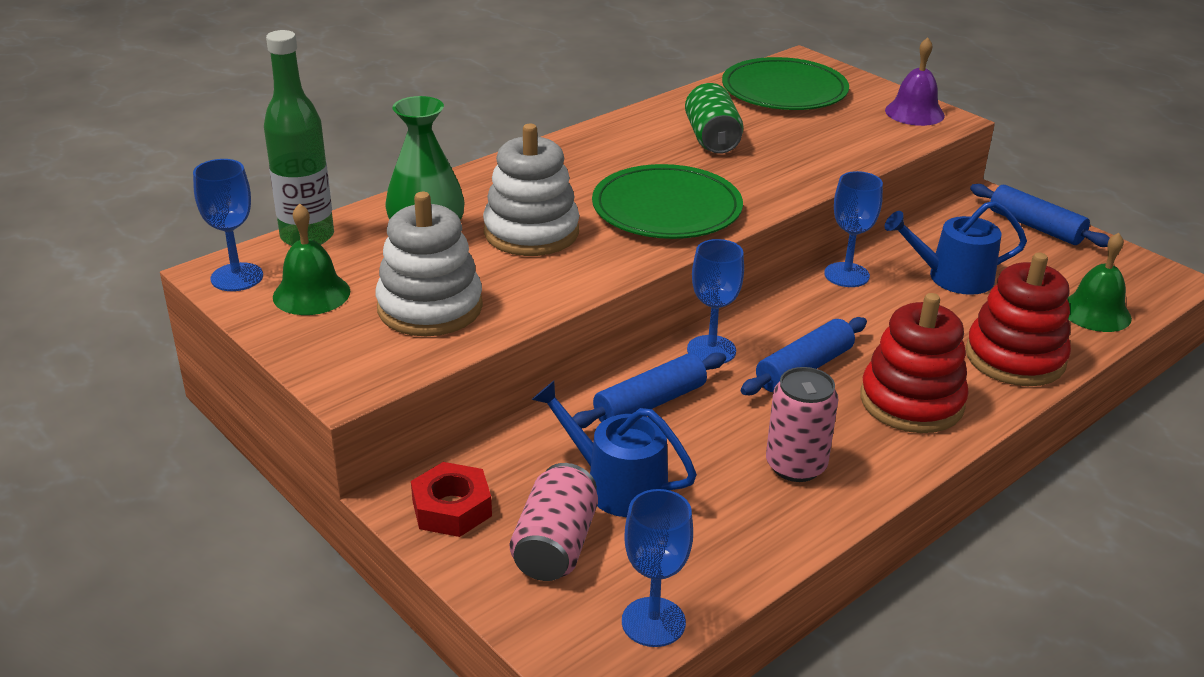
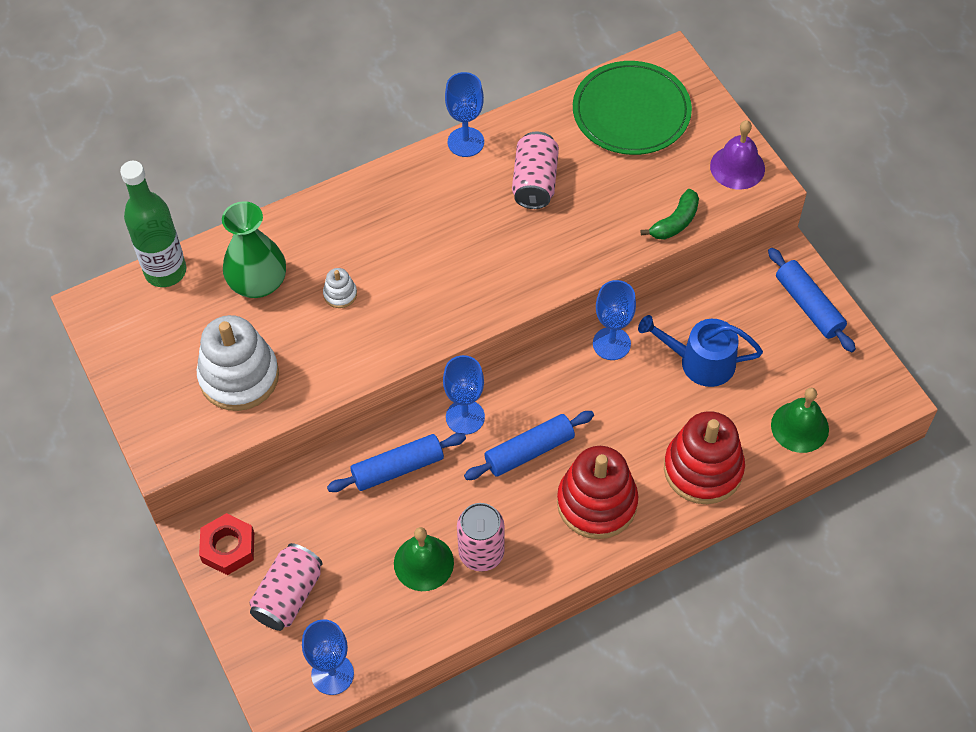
camera: 15 degrees right, 25 degrees up
blue goblet [193,159,263,291] -> blue goblet moved to [445,72,484,157]
green bell [273,203,350,315] -> green bell moved to [394,527,454,591]
white stacking toy [483,124,580,256] -> white stacking toy [323,268,357,308], size x0.43
blue watering can [532,381,697,517] -> none
green plate [592,164,743,239] -> none
green can [685,83,744,154] -> pink can [512,131,559,209]
none -> green banana [640,189,699,240]

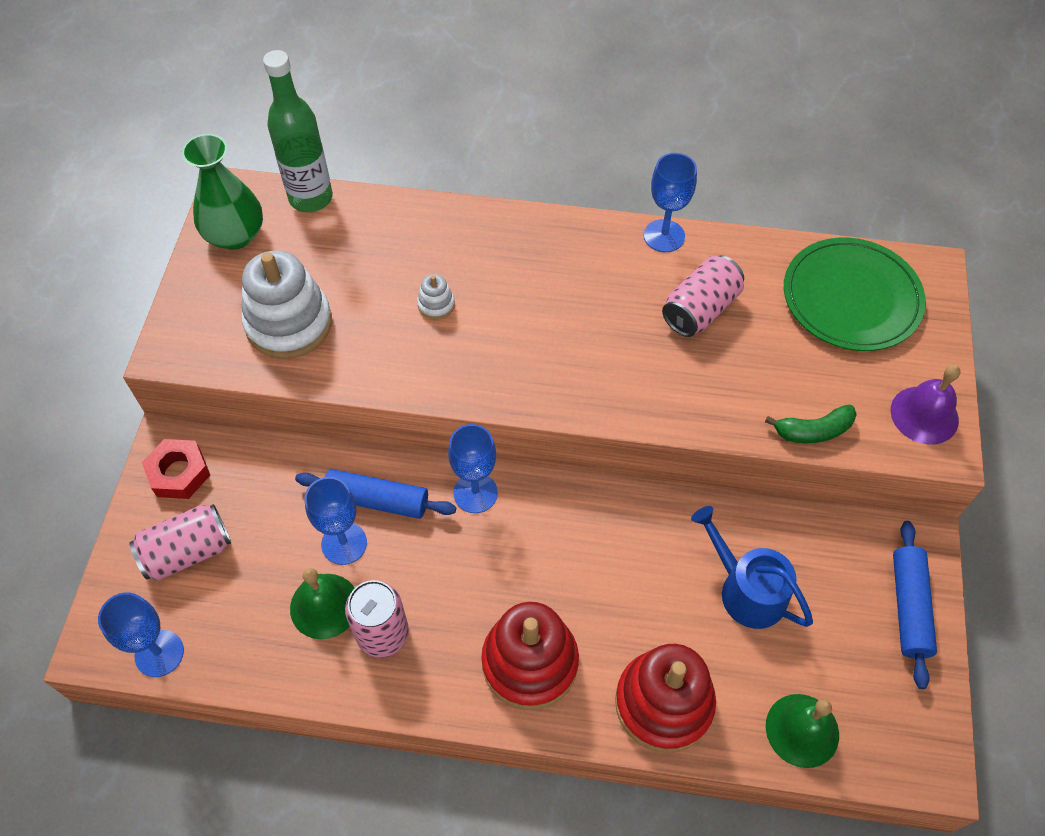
camera: 35 degrees right, 0 degrees up
green vase [222,201,286,298] -> green vase moved to [182,134,263,250]
blue rolling pin [464,411,594,480] -> none
blue goblet [593,280,636,360] -> blue goblet moved to [304,477,367,565]

